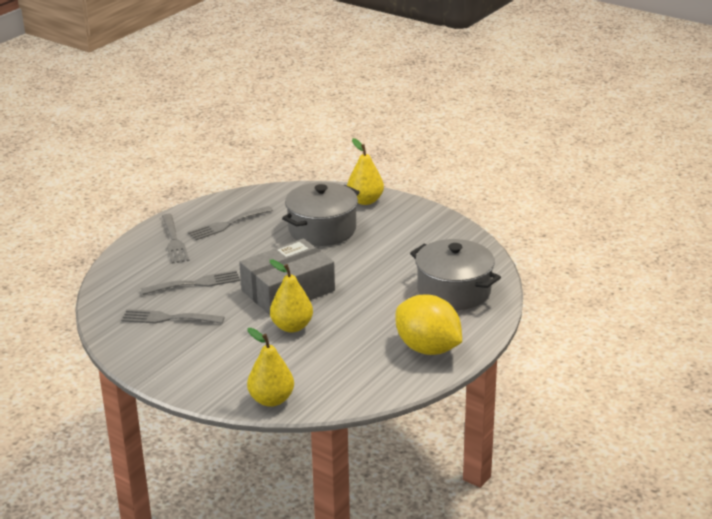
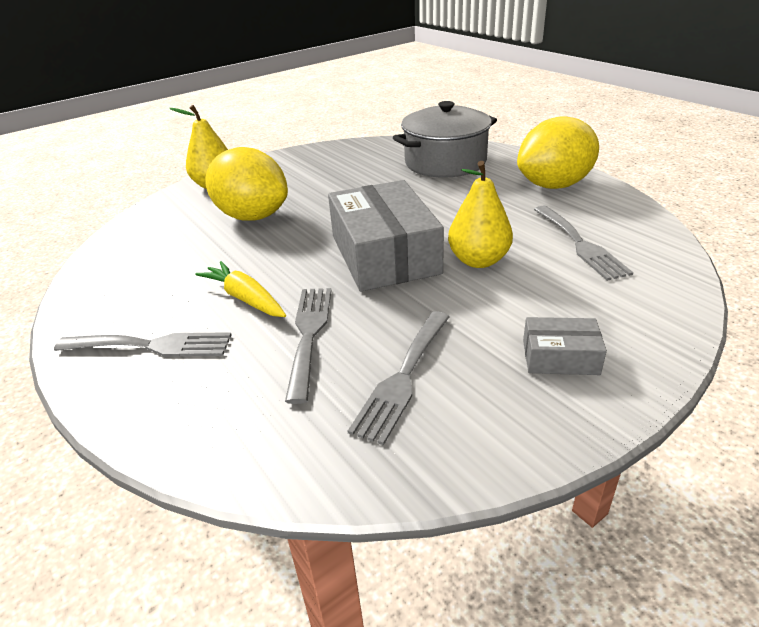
camera: 70 degrees left, 5 degrees up
grey fork [188,206,273,240] -> grey fork moved to [534,206,634,281]
yellow pear [247,328,294,407] -> none
grey pot [282,182,360,246] -> yellow lemon [206,147,288,221]
none -> yellow carrot [195,261,286,317]
none -> grey box [523,317,607,375]

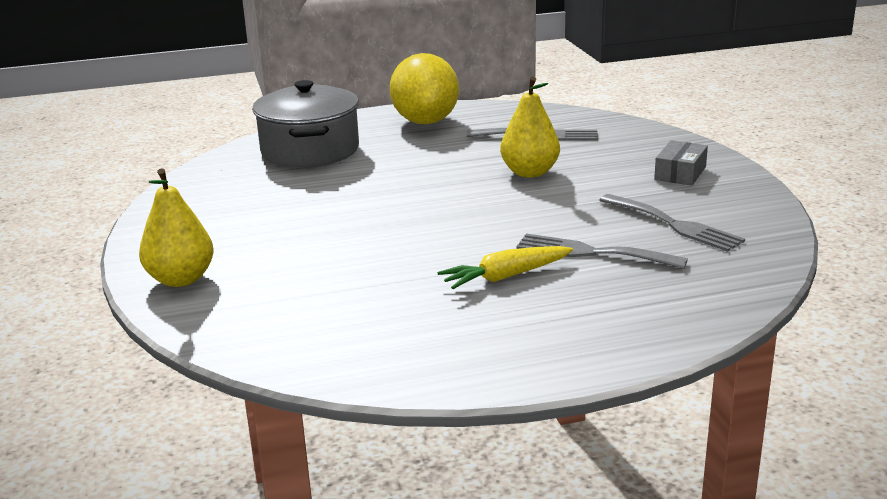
camera: 70 degrees left, 10 degrees down
grey fork [54,332,231,357] -> none
yellow lemon [206,147,288,221] -> none
grey box [328,180,444,291] -> none

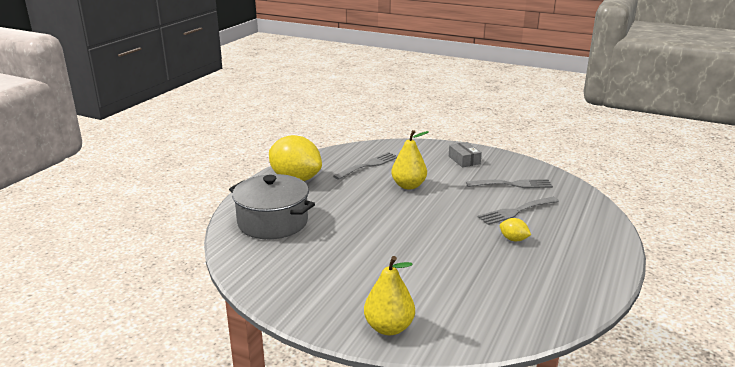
camera: 50 degrees left, 0 degrees up
yellow carrot [437,246,573,289] -> yellow lemon [500,218,531,241]

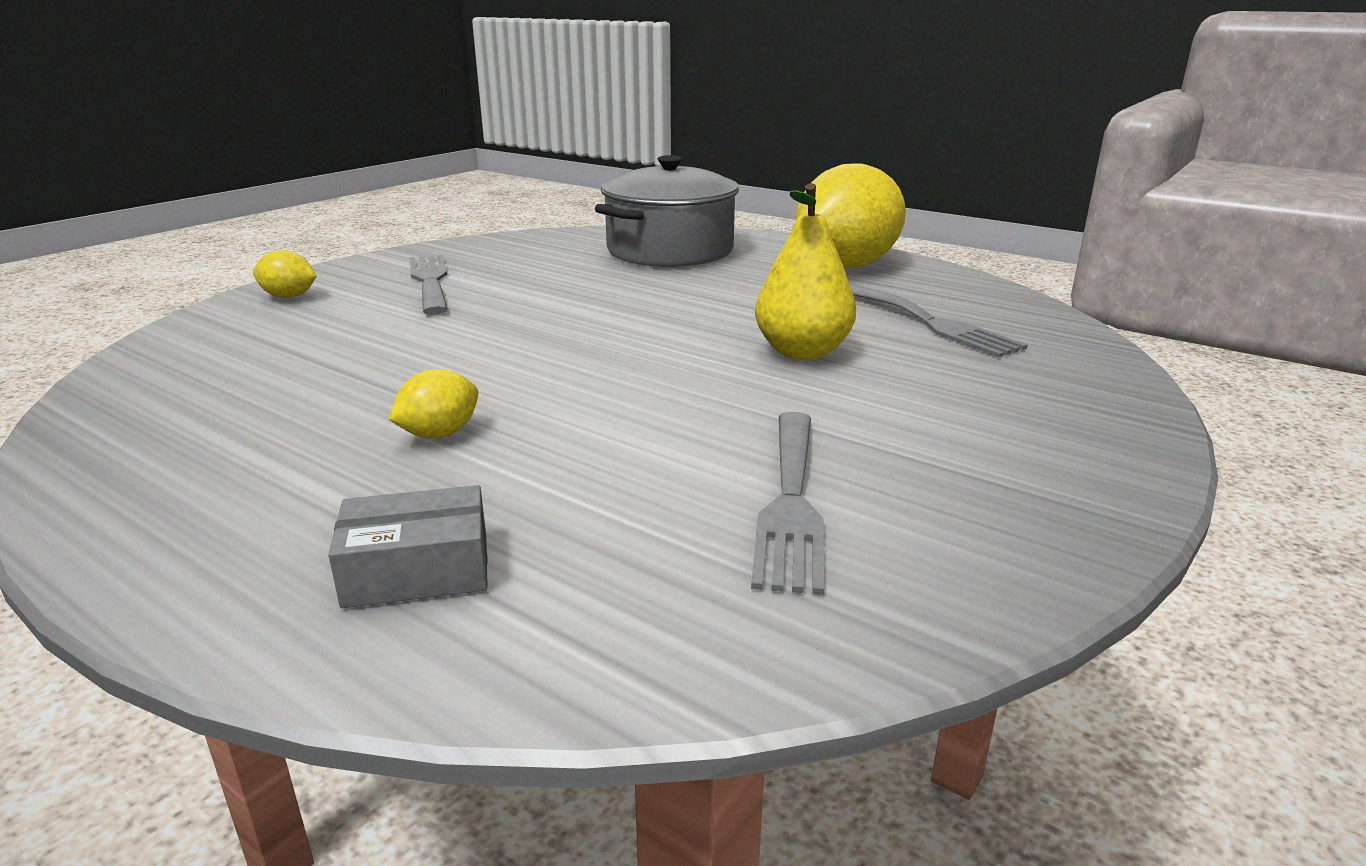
camera: 100 degrees right, 0 degrees up
yellow pear [364,256,415,335] -> yellow lemon [253,250,316,298]
grey box [449,142,482,167] -> grey box moved to [328,485,488,608]
grey fork [478,197,559,225] -> grey fork moved to [409,255,448,315]

